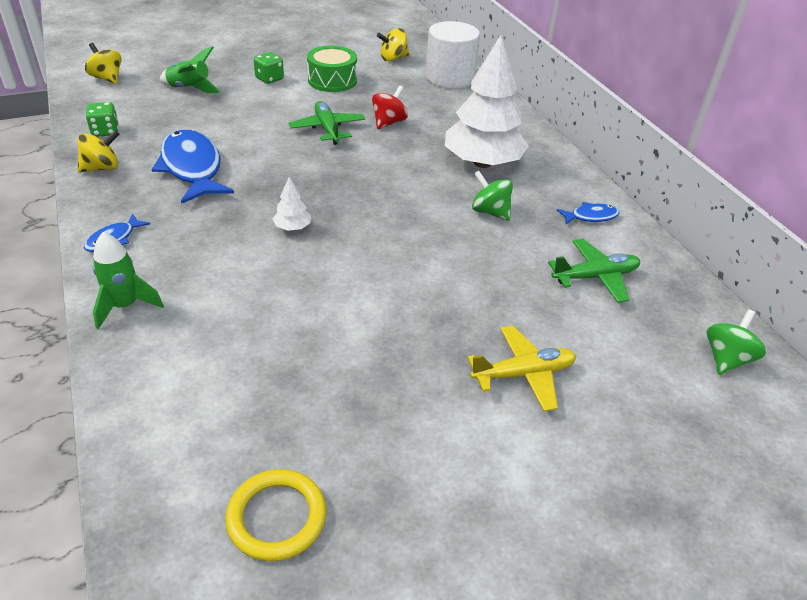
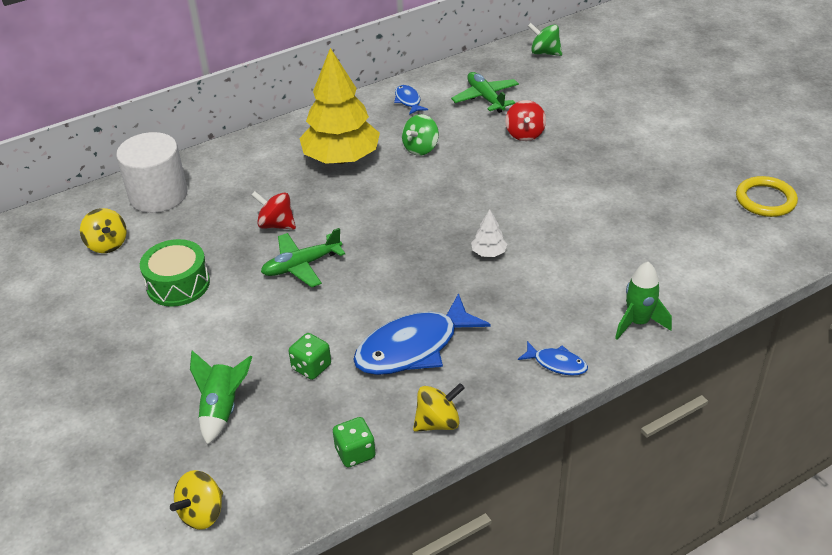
camera: 95 degrees left, 0 degrees up
yellow spinning top [78,130,120,173] -> yellow spinning top turned 105 degrees clockwise [413,383,464,432]
green dice [253,52,284,84] -> green dice moved to [289,333,331,380]
white tree [445,35,529,168] -> yellow tree [299,48,380,164]
yellow plane [468,325,576,412] -> none
none -> red spinning top [505,100,546,141]

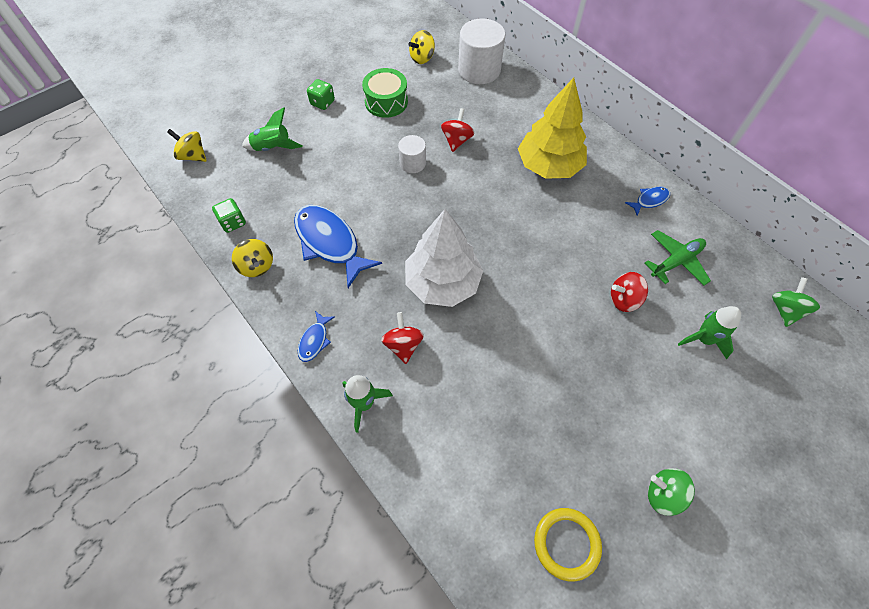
camera: 80 degrees right, 20 degrees up
green plane [261,228,345,288] -> white cylinder [398,135,426,173]
green dice [289,333,331,380] -> green dice moved to [307,79,335,110]
green spinning top [402,114,439,156] -> green spinning top moved to [648,468,695,516]
white tree [471,209,507,257] -> white tree [405,209,483,307], size x2.49
none -> red spinning top [381,312,424,364]
none -> green rocket [678,306,741,359]

